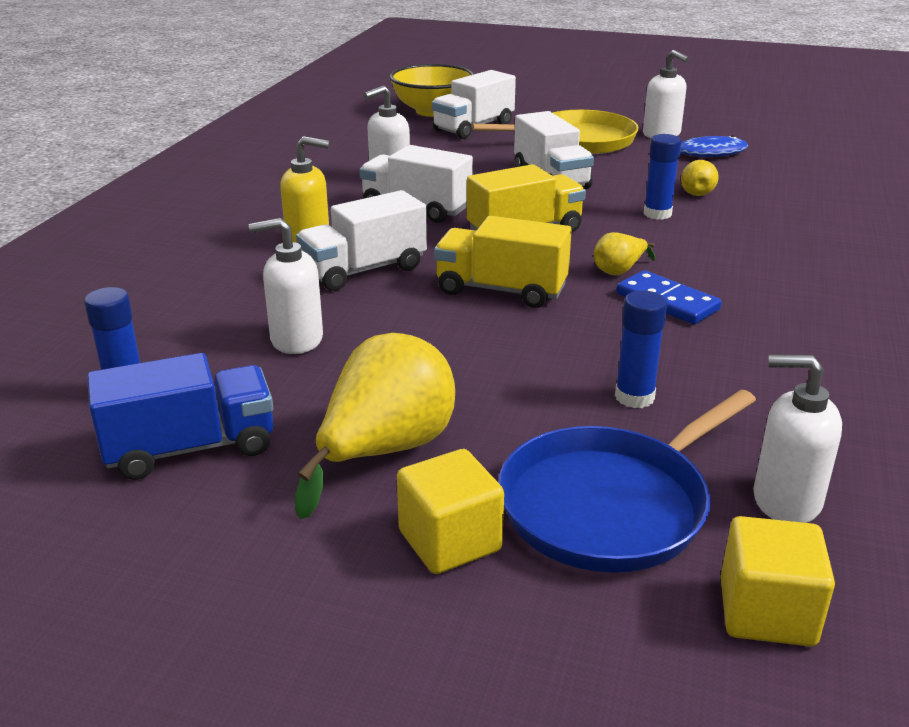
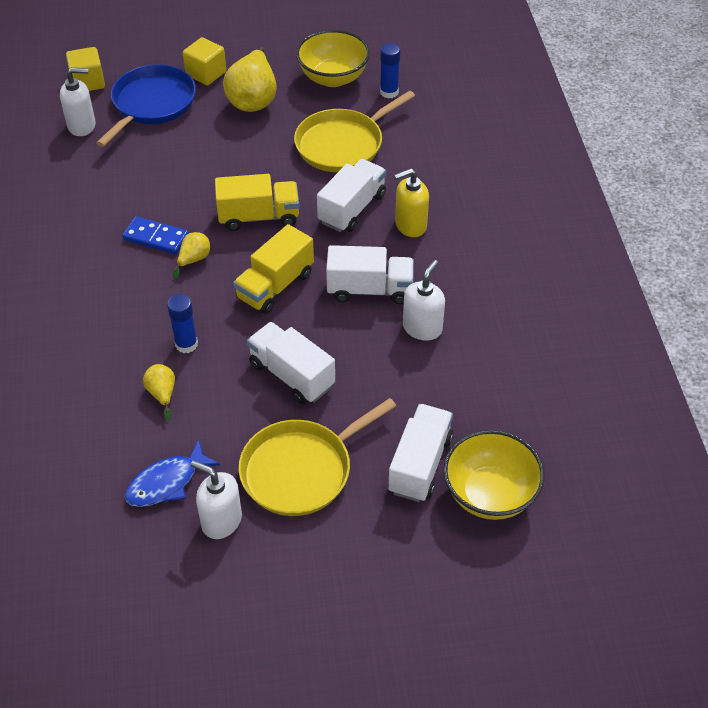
camera: 155 degrees right, 20 degrees up
blue truck [87,353,274,480] -> yellow bowl [296,30,370,87]
white soap dispenser [249,218,323,354] -> yellow pan [294,90,415,172]
blue glue stick [615,291,667,408] -> none

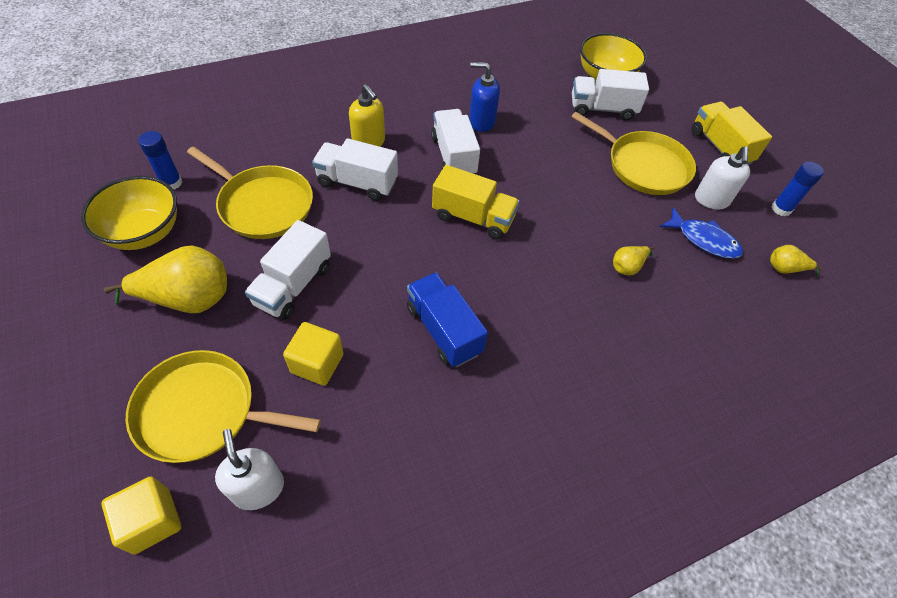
camera: 110 degrees left, 5 degrees up
blue pan [96,64,196,147] -> yellow pan [126,350,321,463]
blue domino [122,216,189,254] -> blue truck [407,272,488,367]
blue glue stick [167,294,198,353] -> blue glue stick moved to [772,161,824,216]
yellow pear [173,232,210,279] -> yellow pear moved to [770,245,823,278]
yellow cube [183,37,226,86] -> yellow cube moved to [283,322,344,386]
yellow truck [215,174,299,231] -> yellow truck moved to [691,102,772,165]
white truck [247,322,335,404] -> white truck moved to [245,220,331,320]
white soap dispenser [403,260,445,340] -> blue soap dispenser [469,62,500,132]

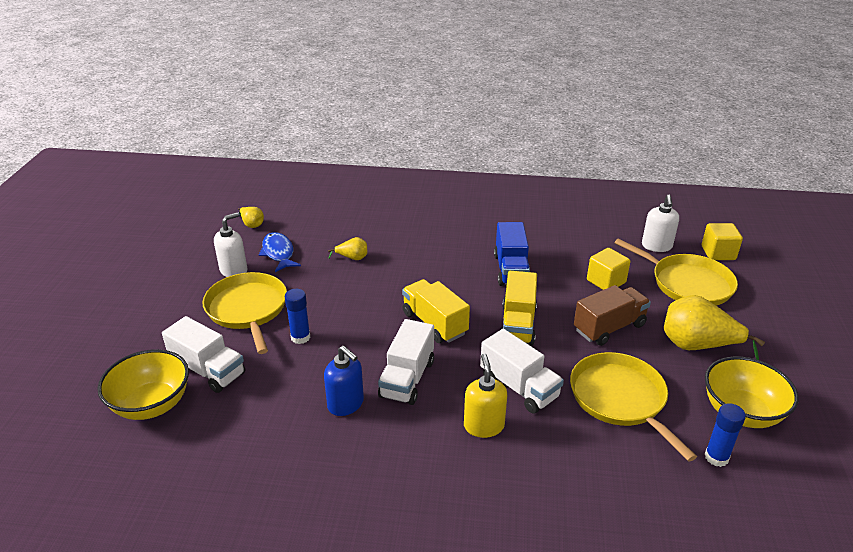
camera: 145 degrees left, 20 degrees down
white truck [245,220,331,320] -> brown truck [574,285,651,346]
yellow truck [691,102,772,165] -> yellow truck moved to [500,271,537,345]
blue glue stick [772,161,824,216] -> blue glue stick moved to [285,289,310,344]

